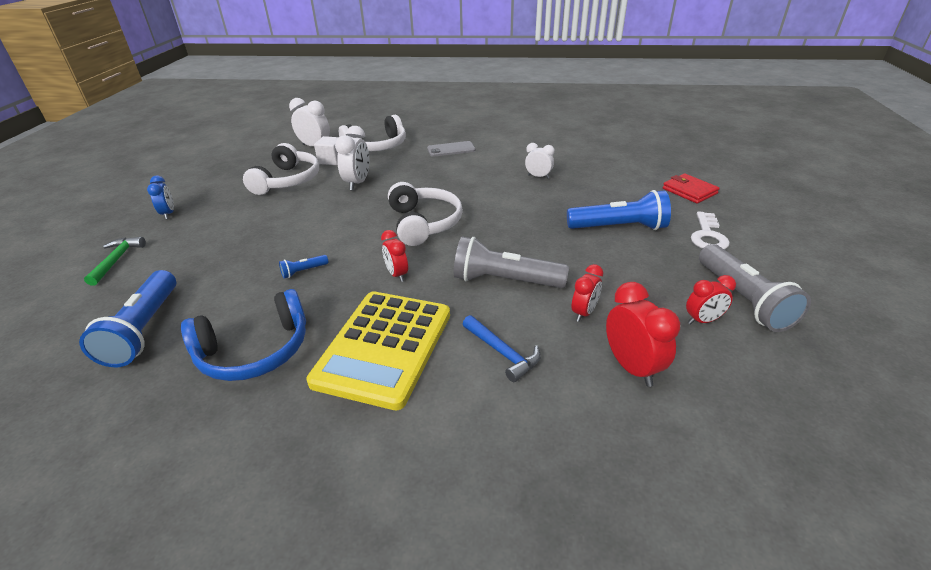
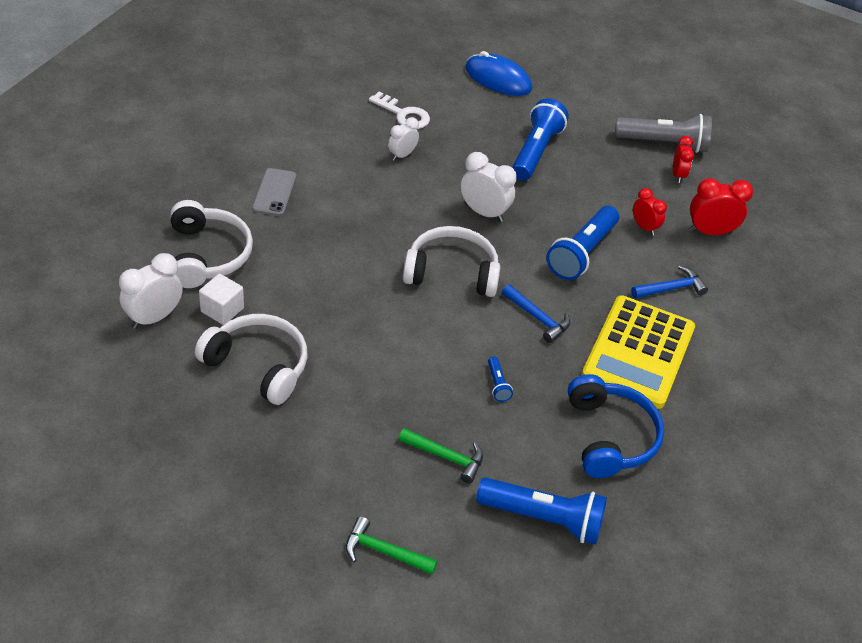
camera: 75 degrees left, 10 degrees up
blue clock [147,176,174,219] -> none
yellow calculator [306,291,450,410] -> yellow calculator turned 75 degrees clockwise [581,295,695,409]
white clock [335,126,369,191] -> white clock moved to [460,152,517,222]
red clock [381,230,408,282] -> blue hammer [502,284,570,343]
grey flashlight [454,236,569,288] -> blue flashlight [546,206,619,280]
red wallet [663,174,720,204] -> blue mouse [465,51,532,96]
white key [691,211,730,250] -> white key moved to [369,92,430,129]
none -> green hammer [399,428,483,483]

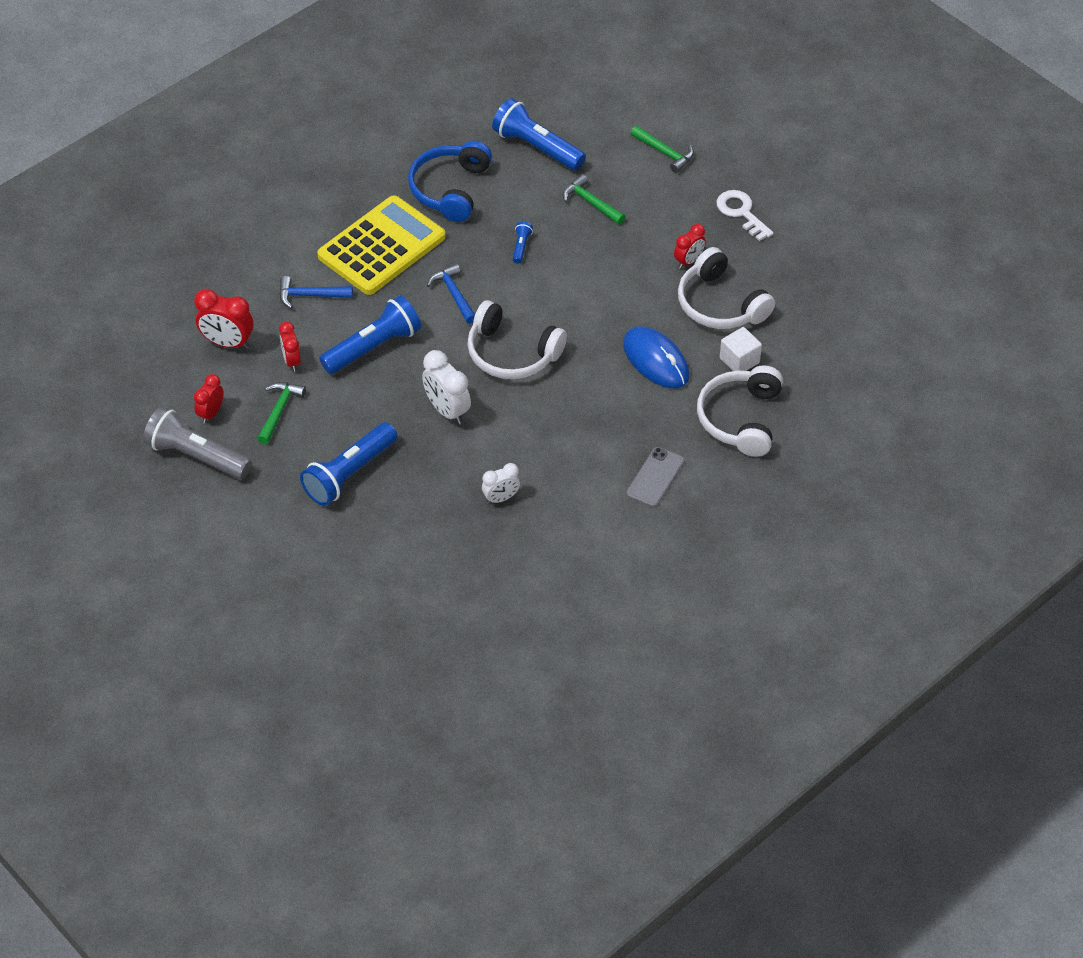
camera: 155 degrees left, 5 degrees up
white clock [119,253,183,329] -> none
white key [369,92,430,129] -> white key moved to [717,190,774,241]
blue mouse [465,51,532,96] -> blue mouse moved to [623,326,690,388]
none -> green hammer [257,382,306,444]
none -> red clock [674,224,706,269]

